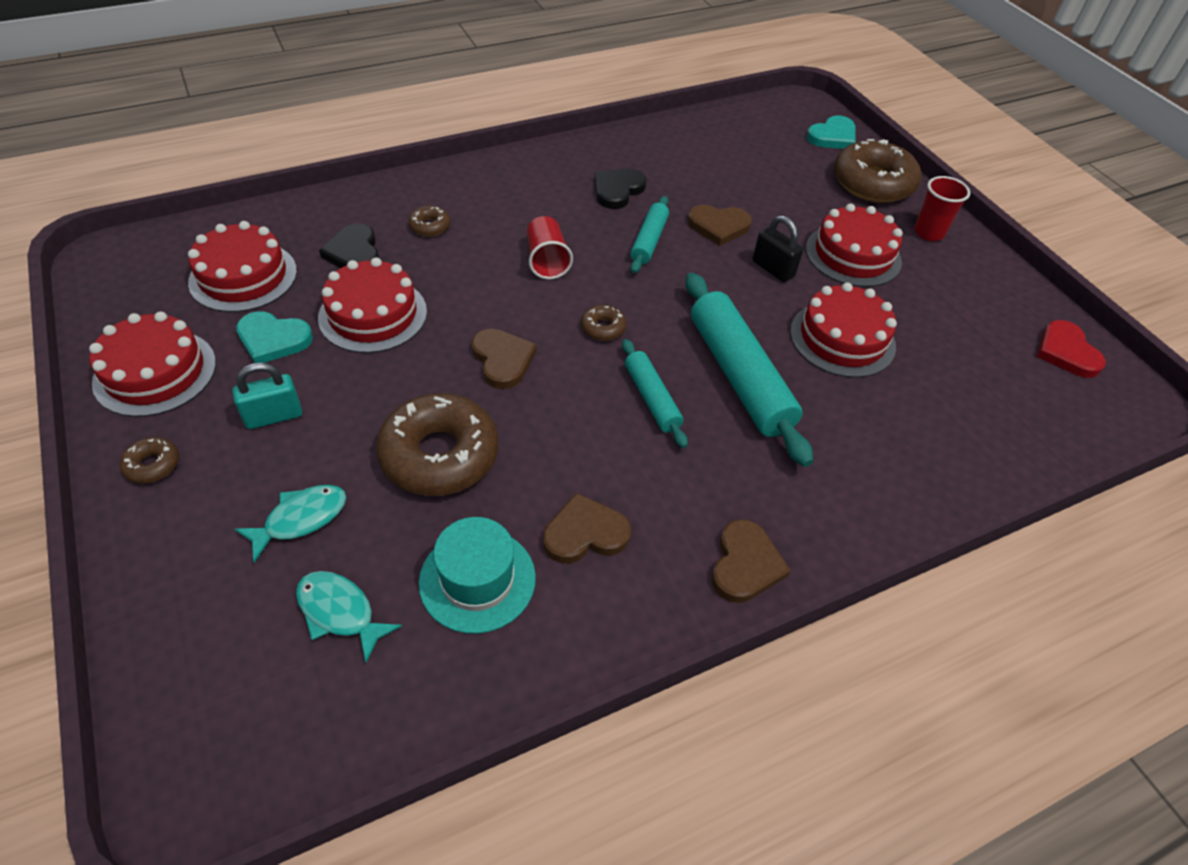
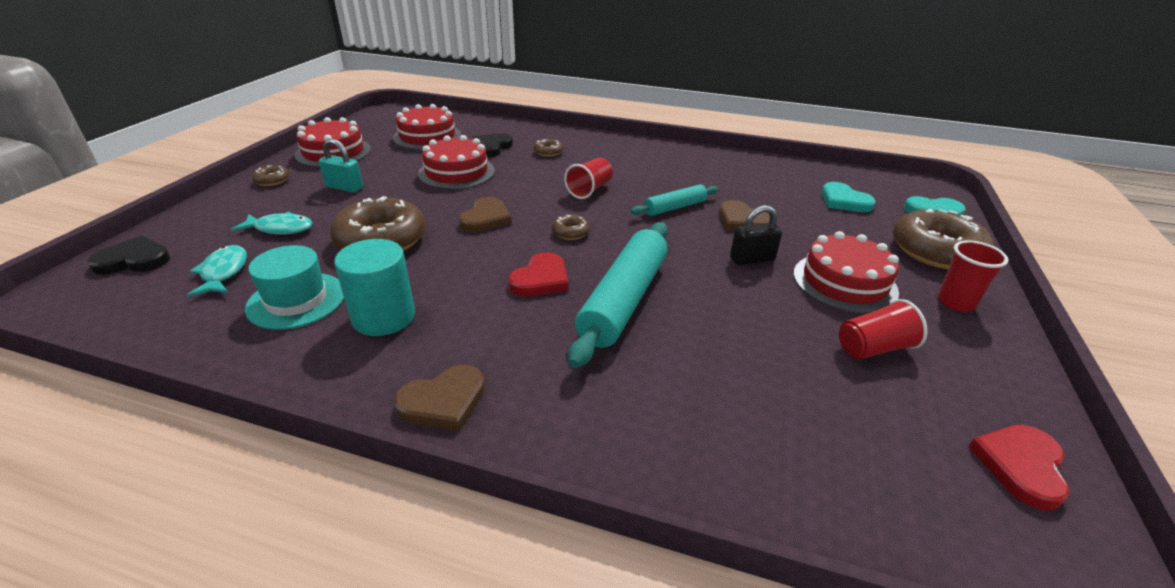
camera: 45 degrees right, 15 degrees down
turquoise heart [236,311,313,363] -> turquoise heart moved to [821,182,876,212]
brown heart [543,493,631,563] -> turquoise cylinder [334,239,415,336]
black heart [594,169,646,209] -> black heart moved to [87,236,170,275]
turquoise rolling pin [622,339,688,448] -> red heart [508,252,569,296]
black padlock [753,215,803,282] -> black padlock turned 75 degrees clockwise [730,205,782,265]
red cake [790,282,897,378] -> none
none -> red cup [839,299,928,359]

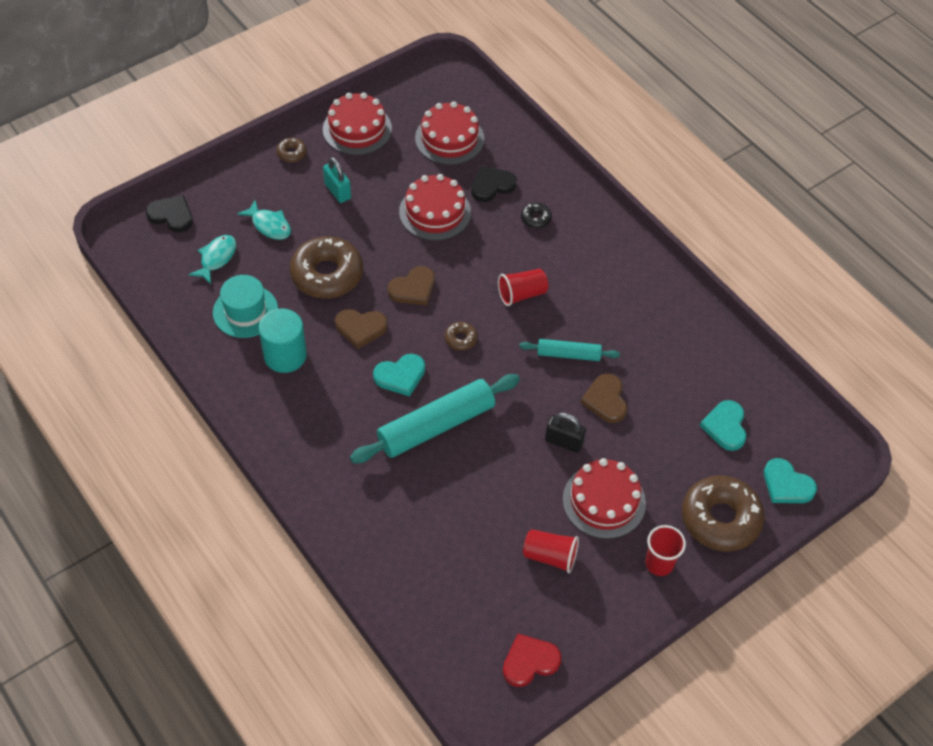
camera: 35 degrees right, 20 degrees up
brown heart [394,365,485,431] -> brown heart moved to [335,309,388,349]
red heart [508,252,569,296] -> turquoise heart [373,354,425,396]
brown donut [533,139,563,157] -> black donut [521,203,552,229]

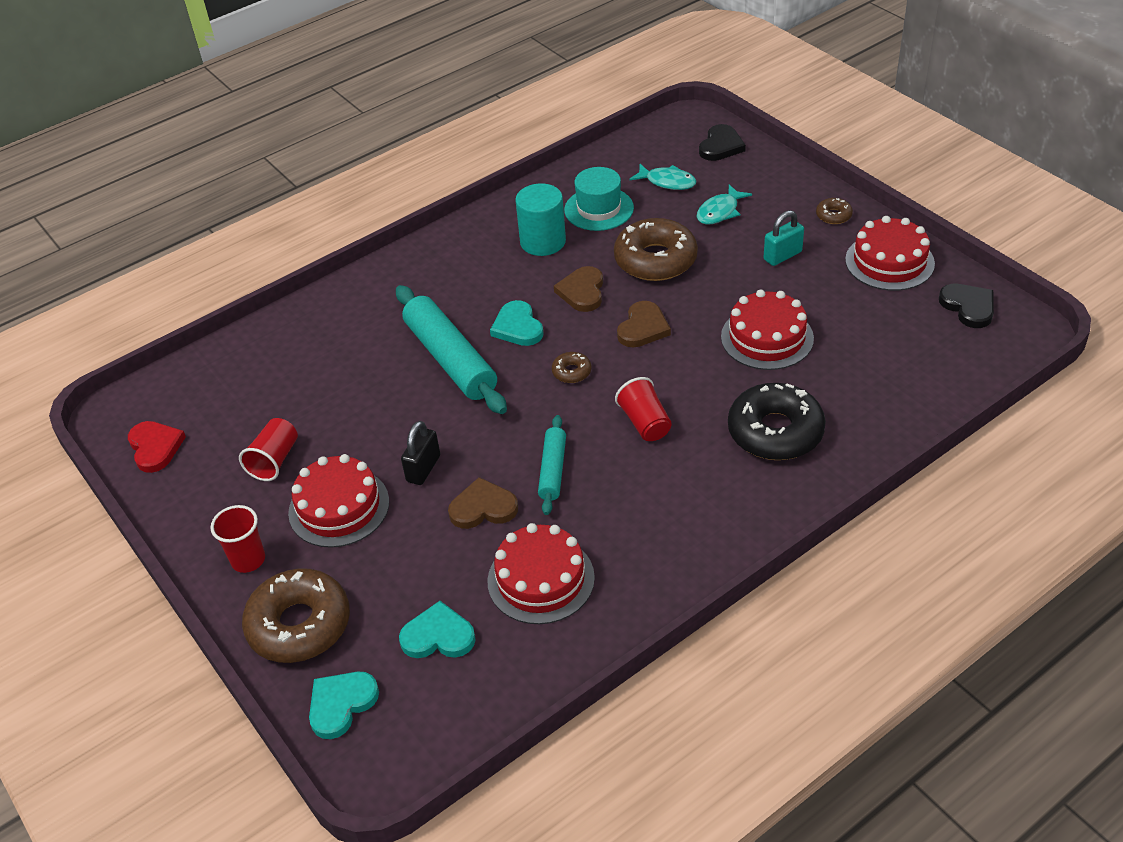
camera: 95 degrees right, 10 degrees down
brown heart [388,266,435,305] -> brown heart turned 120 degrees counterclockwise [617,301,671,348]
red cake [415,101,484,165] -> red cake moved to [487,523,595,624]
black heart [471,166,517,202] -> black heart moved to [939,284,994,328]
black donut [521,203,552,229] -> black donut [728,383,826,460], size x2.27

